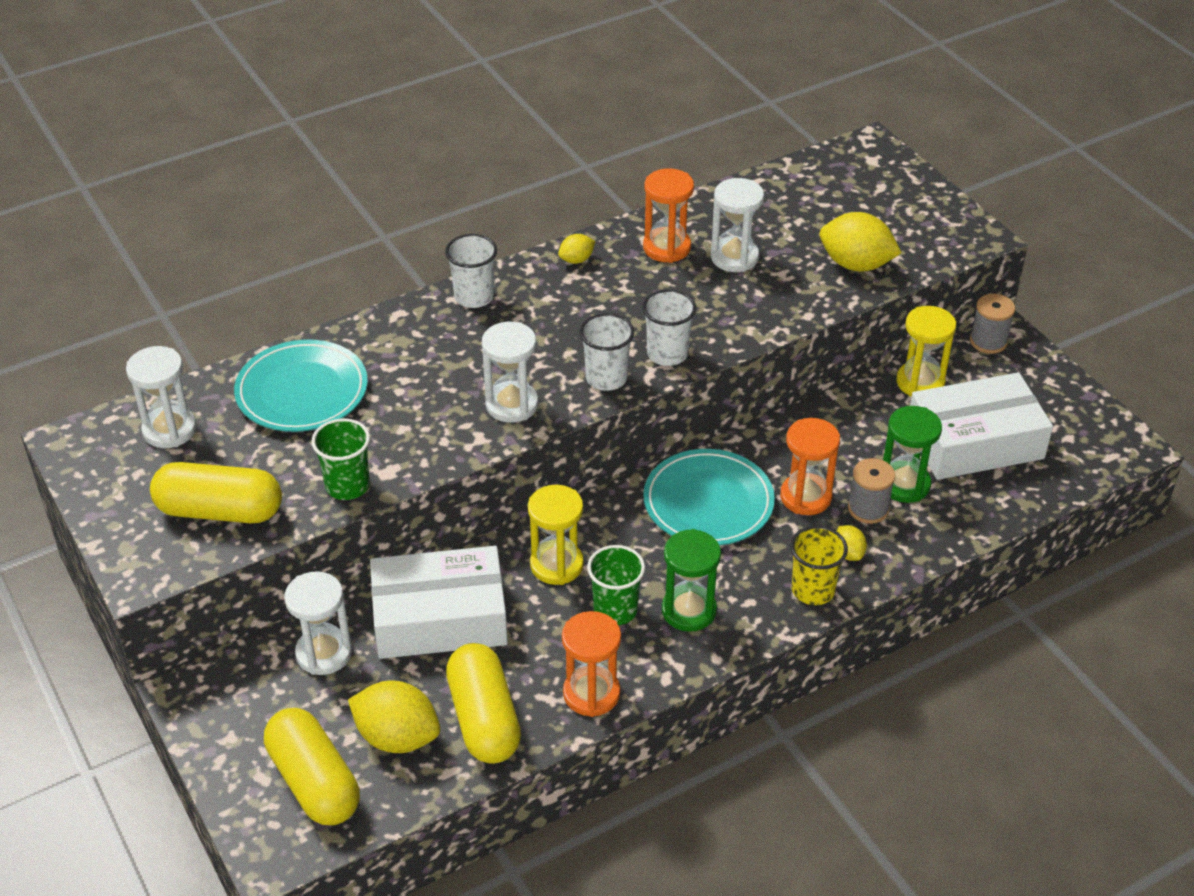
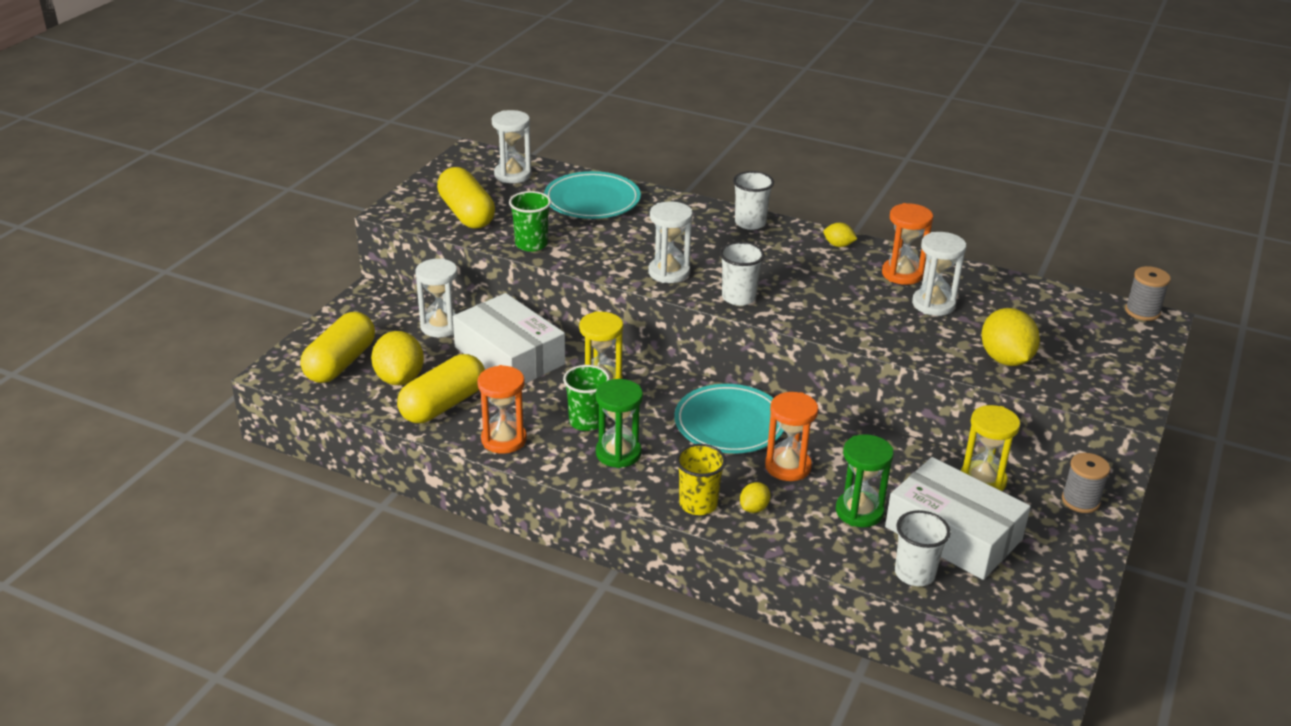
camera: 55 degrees right, 10 degrees down
white cup [642,289,696,366] -> white cup moved to [895,510,950,586]
grey spool [848,458,895,524] -> grey spool moved to [1125,266,1171,321]

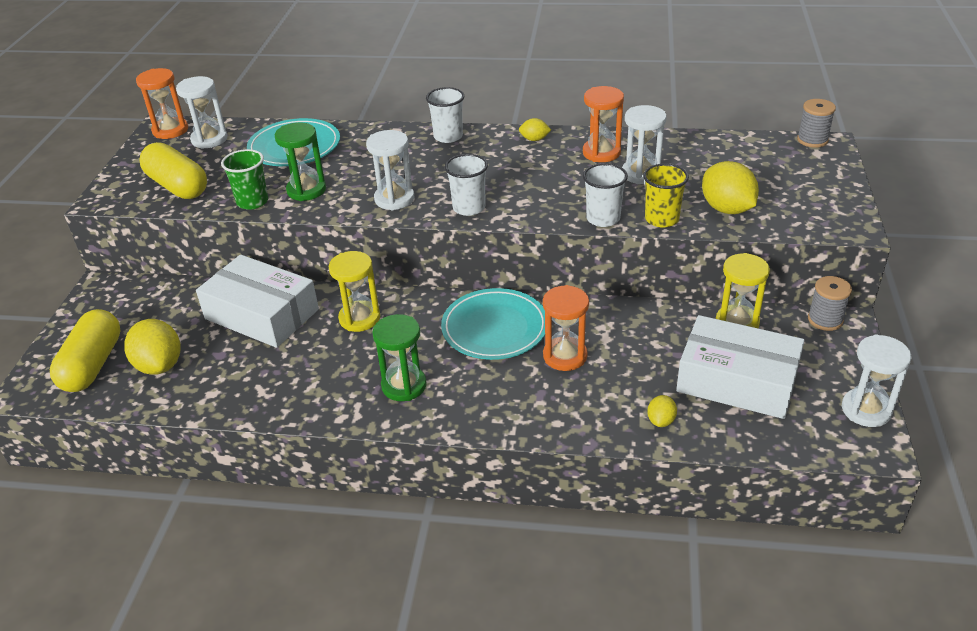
camera: 15 degrees left, 5 degrees up
yellow capsule [397,354,485,423] -> none
white hourglass [415,258,457,337] -> white hourglass moved to [842,335,911,427]
orange hourglass [477,365,527,454] -> orange hourglass moved to [136,68,188,139]
green cup [563,365,610,431] -> none
yellow cup [676,444,726,515] -> yellow cup moved to [643,164,689,227]
yellow lemon [740,482,771,513] -> yellow lemon moved to [647,395,677,427]
green hourglass [836,434,894,527] -> green hourglass moved to [275,122,326,201]
white cup [895,510,950,586] -> white cup moved to [583,163,628,227]

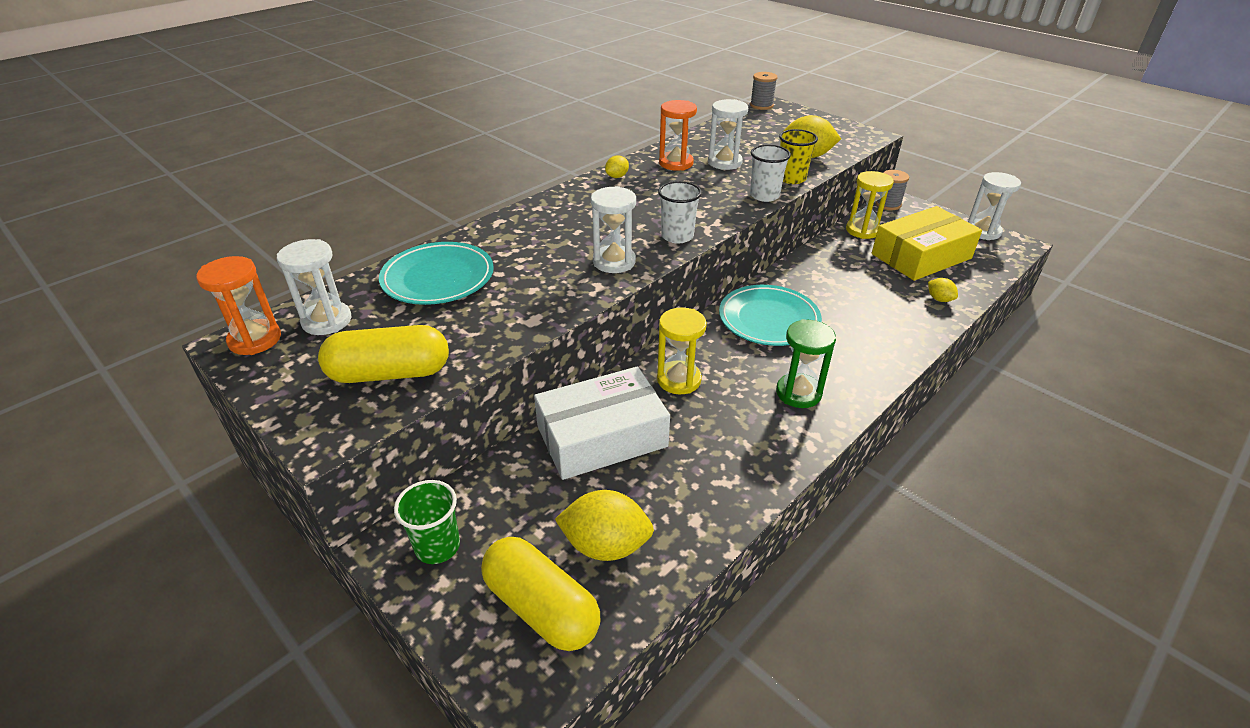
camera: 55 degrees left, 0 degrees up
green cup [221,149,268,210] -> green cup moved to [394,480,460,564]
green hourglass [275,122,326,201] -> none
white cup [426,87,464,143] -> none
orange hourglass [543,285,589,371] -> none
white box [676,315,804,419] -> yellow box [872,206,982,281]

